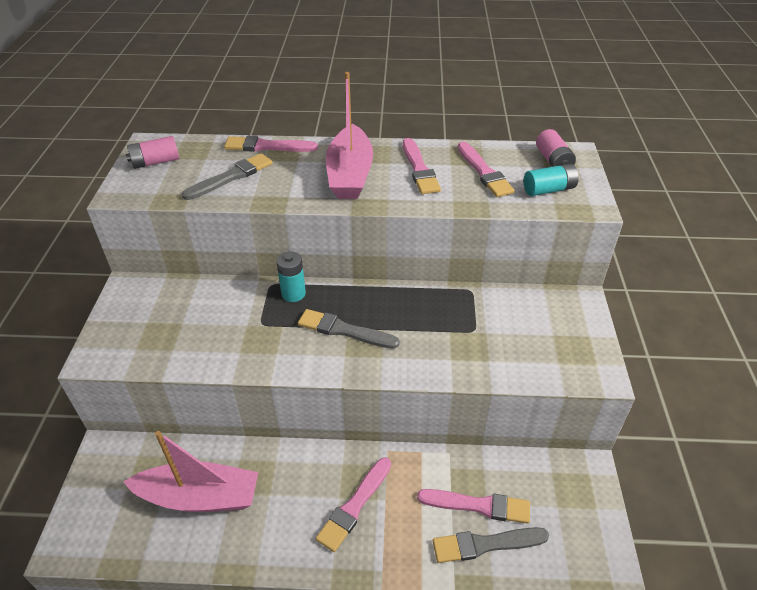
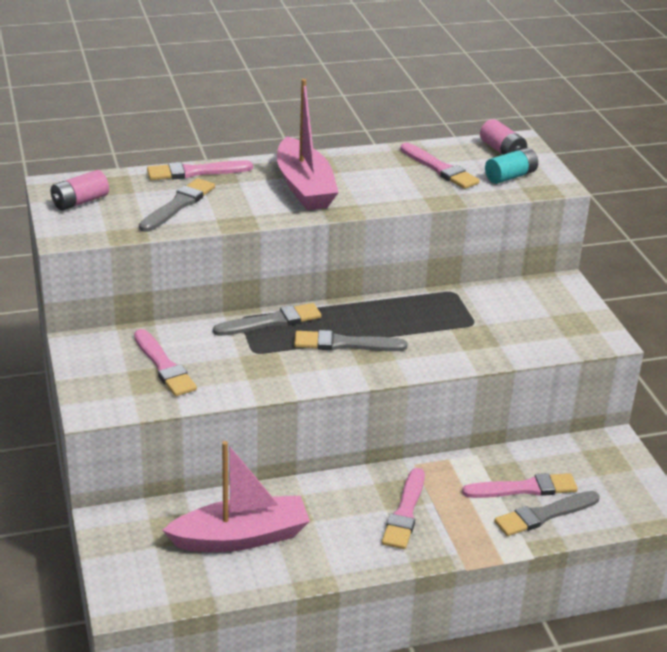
camera: 20 degrees left, 10 degrees down
turquoise battery [276,251,306,302] -> grey brush [213,303,321,336]
pink brush [403,138,441,194] -> pink brush moved to [134,329,197,396]

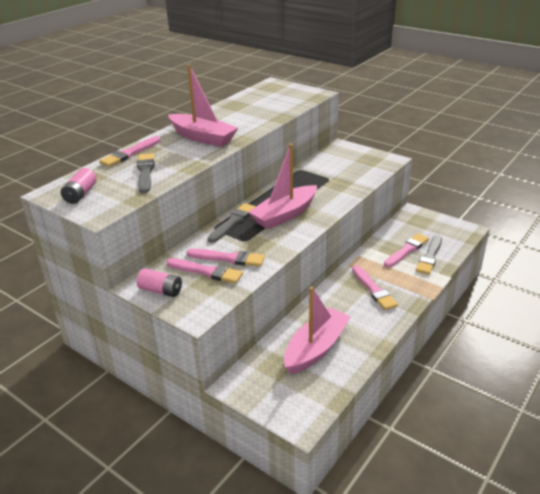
camera: 35 degrees left, 0 degrees up
grey brush [294,330,407,351] -> pink boat [248,144,317,229]
pink brush [400,143,480,189] -> pink brush moved to [187,249,265,267]
pink battery [480,119,527,155] -> pink battery moved to [137,268,182,297]
turquoise battery [485,148,538,184] -> none

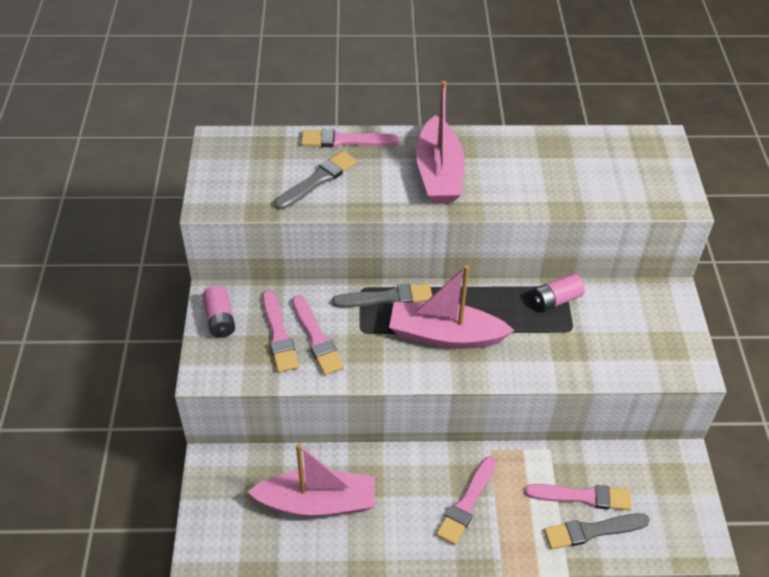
camera: 50 degrees right, 15 degrees up
pink battery [61,168,96,204] -> pink battery moved to [532,273,585,311]

